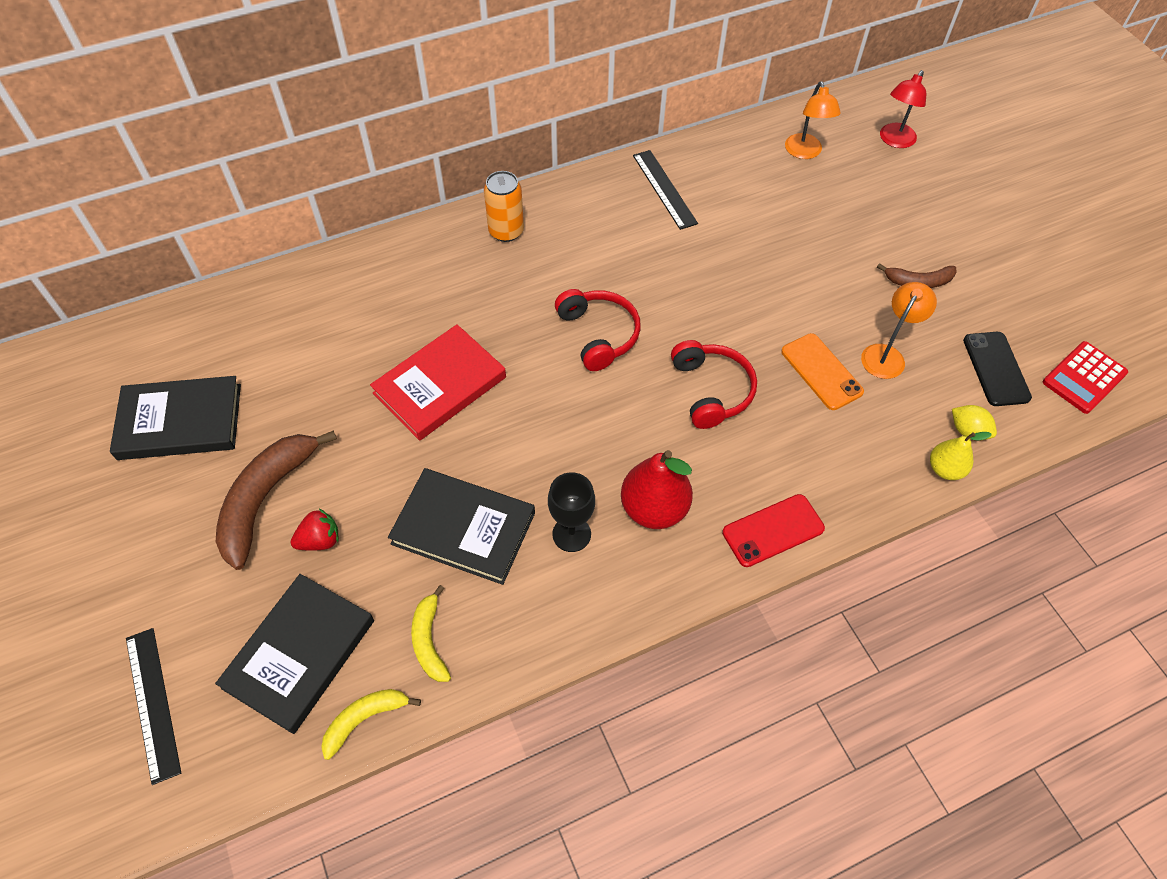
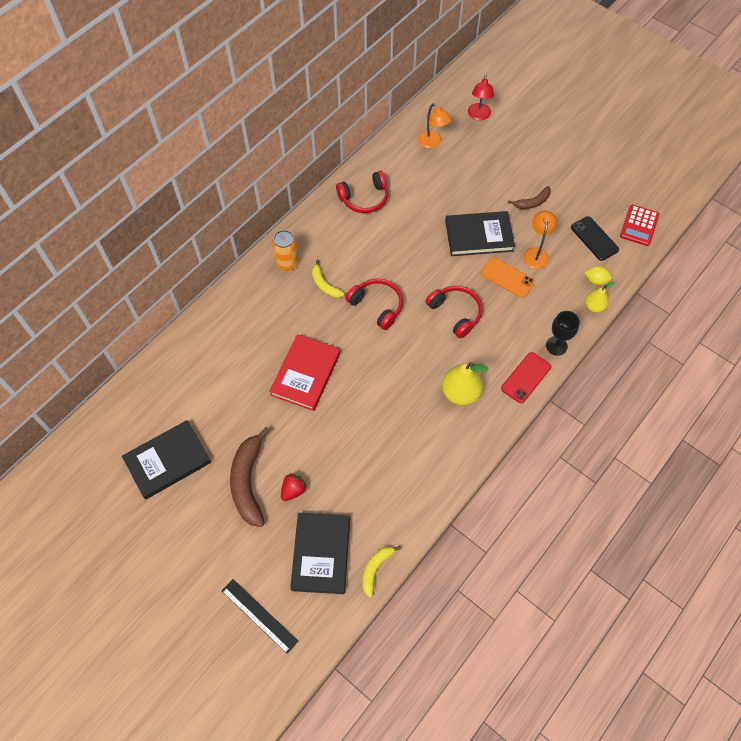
camera: 25 degrees left, 5 degrees up
black book [388,468,535,585] -> black book moved to [445,211,515,256]
yellow banana [411,585,451,682] -> yellow banana moved to [312,260,345,298]
black goblet [548,472,595,552] -> black goblet moved to [546,311,580,356]
red pear [621,450,693,529] -> yellow pear [442,362,488,405]
black ruler [633,150,698,230] -> red headphones [336,171,388,213]

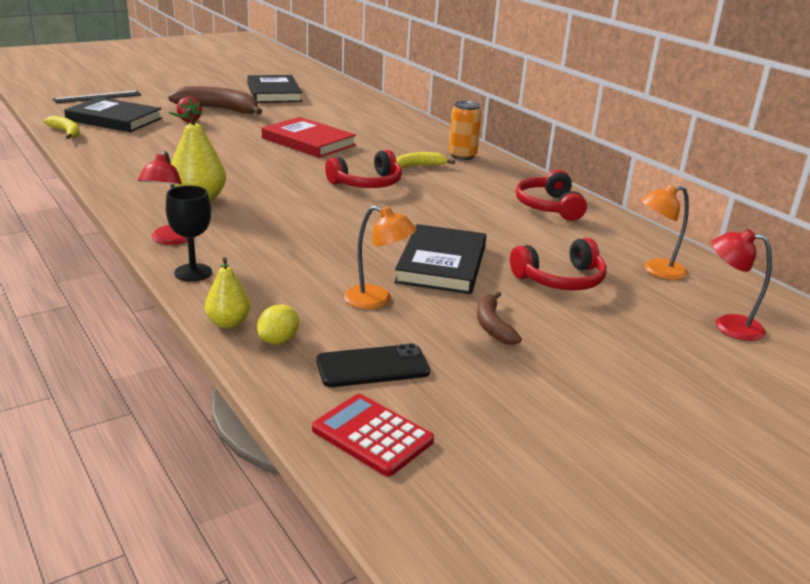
camera: 105 degrees right, 35 degrees down
red headphones [425,286,483,338] -> red headphones moved to [510,238,607,290]
orange phone [481,257,535,298] -> none
red phone [501,352,551,403] -> red lamp [138,151,188,245]

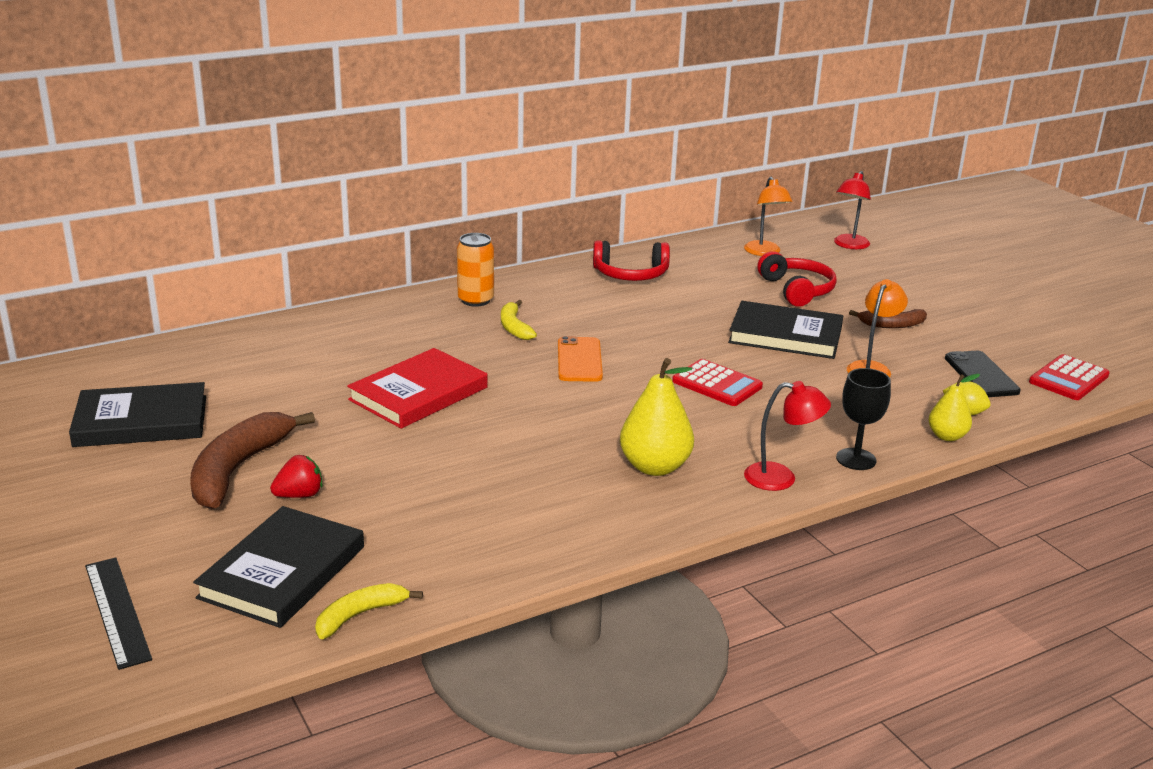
camera: 85 degrees left, 0 degrees up
red headphones [325,150,402,188] -> orange phone [558,336,603,382]
none -> red calculator [672,359,763,406]

